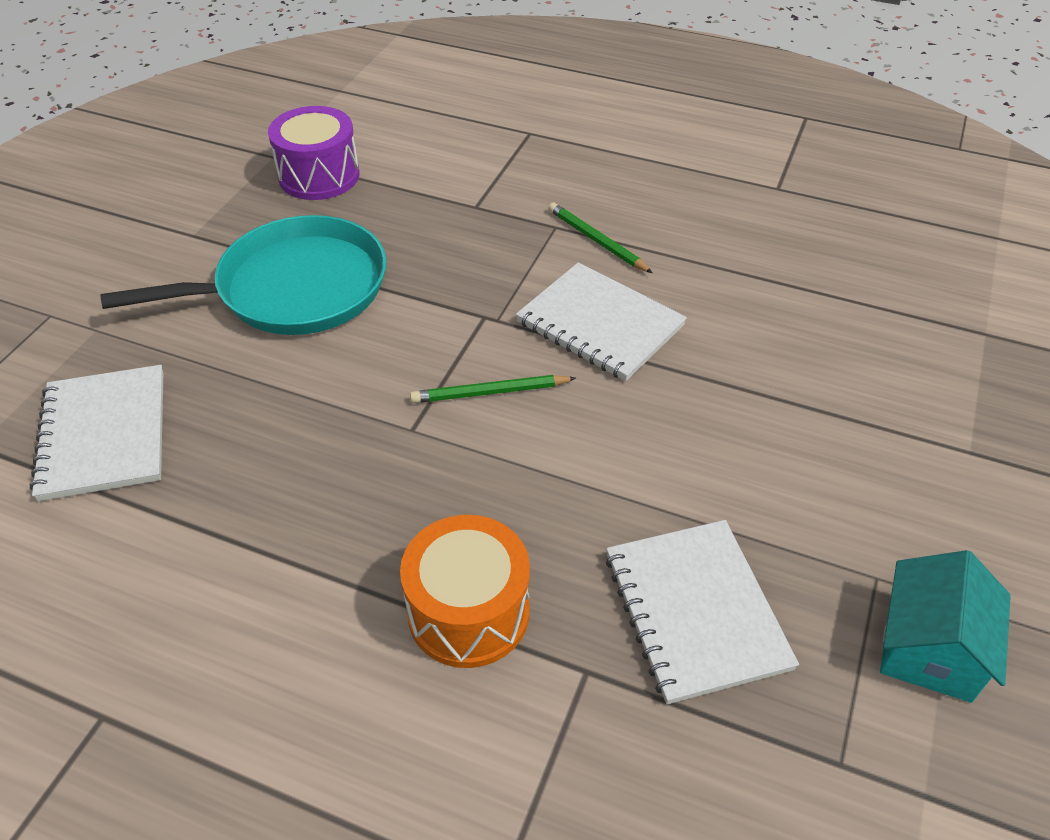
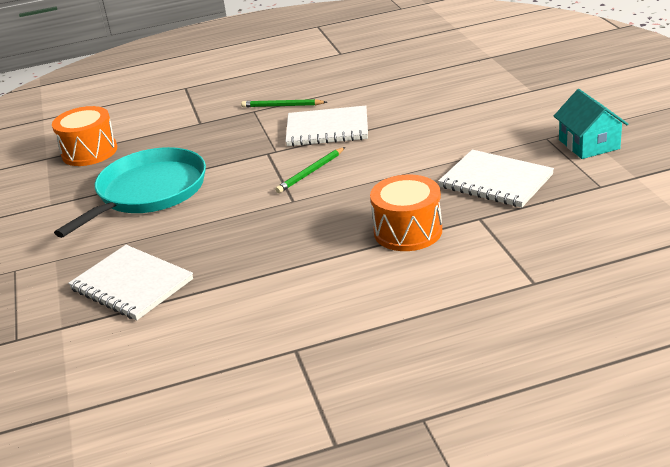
camera: 35 degrees left, 15 degrees down
purple drum [268,106,360,200] -> orange drum [52,106,117,166]

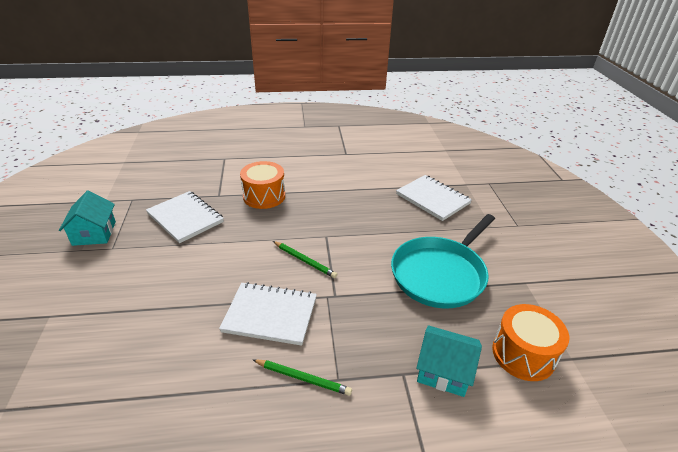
camera: 175 degrees left, 5 degrees up
green pencil [275,147,345,193] -> green pencil turned 75 degrees clockwise [273,241,337,278]
none -> turquoise house [416,325,482,397]

